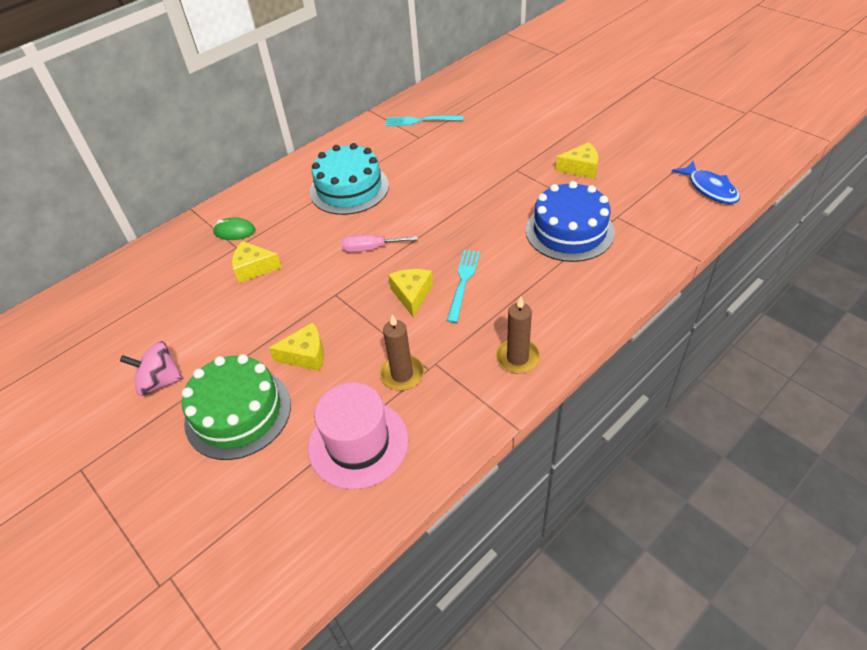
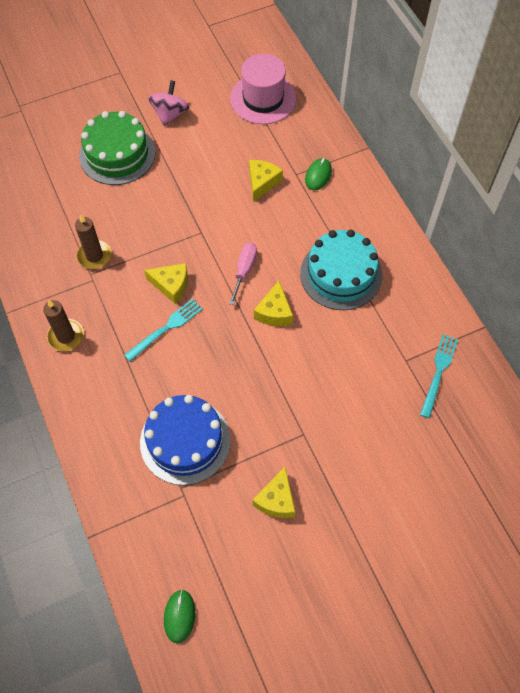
camera: 105 degrees right, 15 degrees up
yellow cheese [269,322,324,371] -> yellow cheese moved to [254,281,293,326]
pink hat [308,382,408,489] -> pink hat moved to [230,54,296,124]
turquoise fork [447,250,480,323] -> turquoise fork turned 75 degrees counterclockwise [124,299,203,361]
blue fish [672,161,740,204] -> green mouse [164,589,195,643]

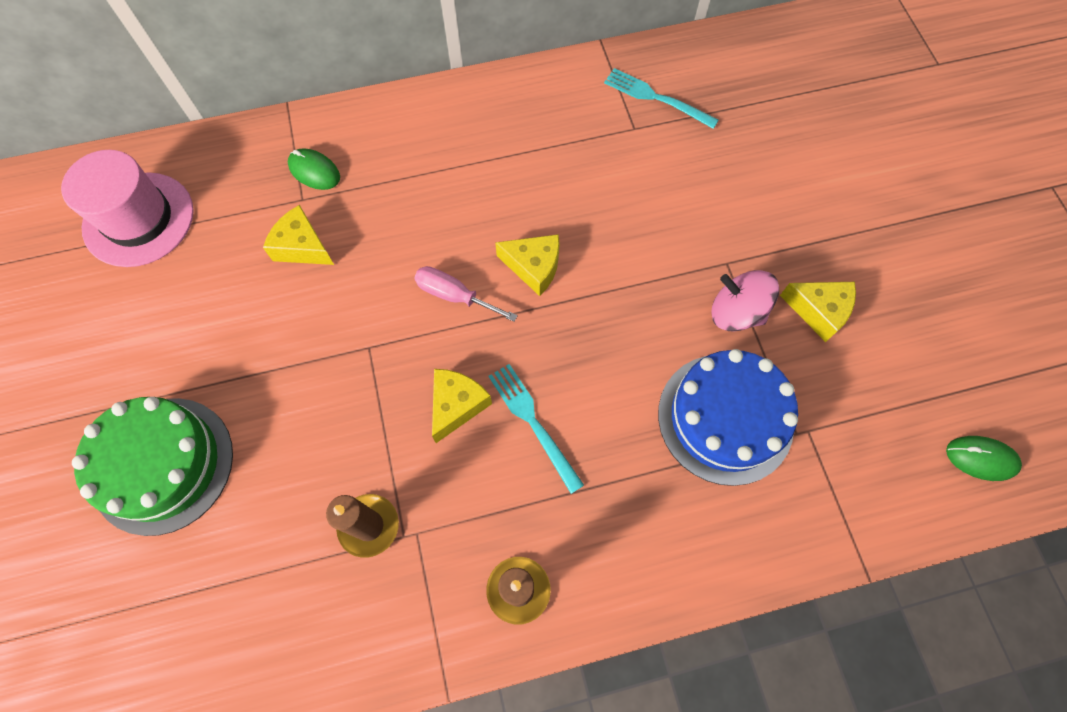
camera: 80 degrees left, 5 degrees up
pink spinning top [148,80,189,126] -> pink spinning top moved to [711,270,779,332]
turquoise cake [300,230,382,310] -> none

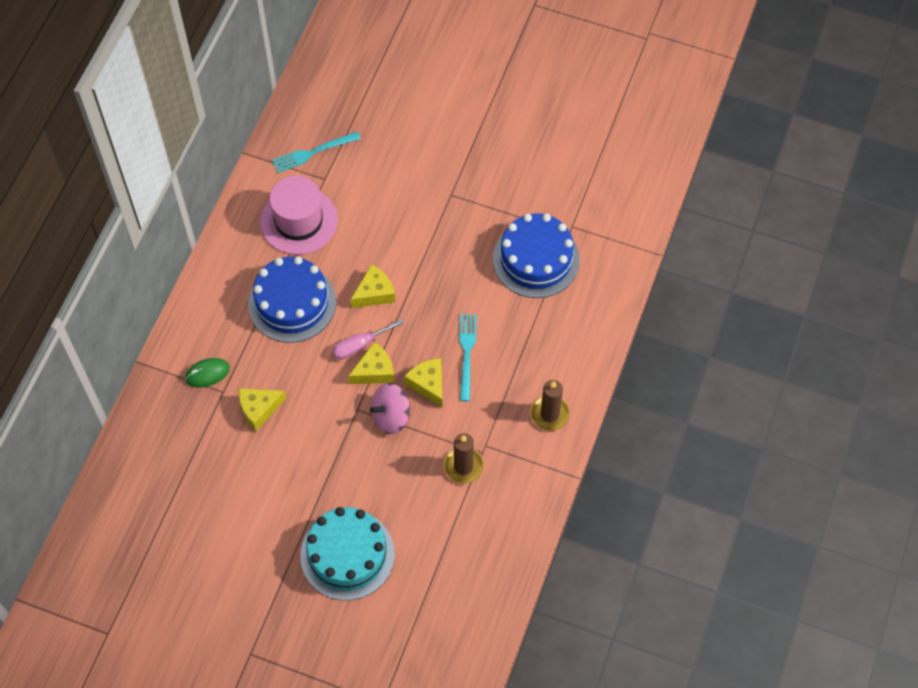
camera: 55 degrees left, 5 degrees down
pink hat [61,150,194,267] -> pink hat moved to [260,176,338,255]
green cake [72,397,233,536] -> turquoise cake [300,507,395,600]
turquoise fork [488,364,584,494] -> turquoise fork turned 90 degrees clockwise [459,314,477,401]
pink spinning top [711,270,779,332] -> pink spinning top moved to [370,383,410,434]
yellow cheese [780,282,856,342] -> yellow cheese moved to [348,342,395,384]
green mouse [946,436,1022,481] -> none
none -> blue cake [248,256,336,343]

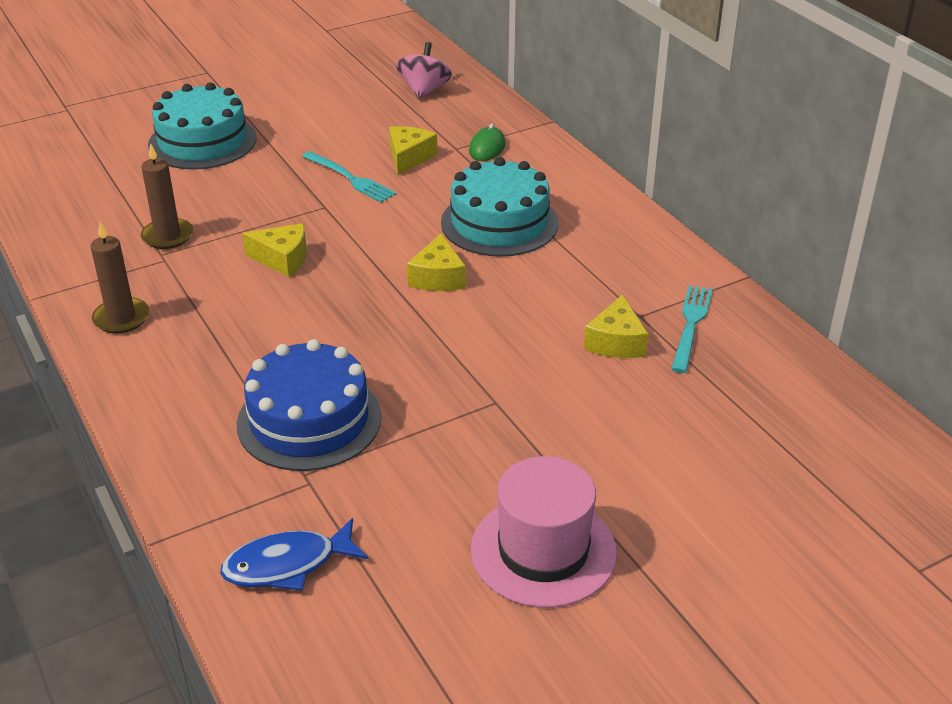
camera: 130 degrees right, 25 degrees down
blue cake [248,256,336,343] -> turquoise cake [441,157,559,257]
pink hat [260,176,338,255] -> pink hat moved to [471,456,617,608]
pink screwdriver [332,319,404,360] -> none
yellow cheese [348,342,395,384] -> yellow cheese moved to [584,294,648,358]
pink spinning top [370,383,410,434] -> pink spinning top moved to [396,42,452,100]
turquoise fork [459,314,477,401] -> turquoise fork moved to [302,151,396,203]
none -> blue fish [220,518,368,591]

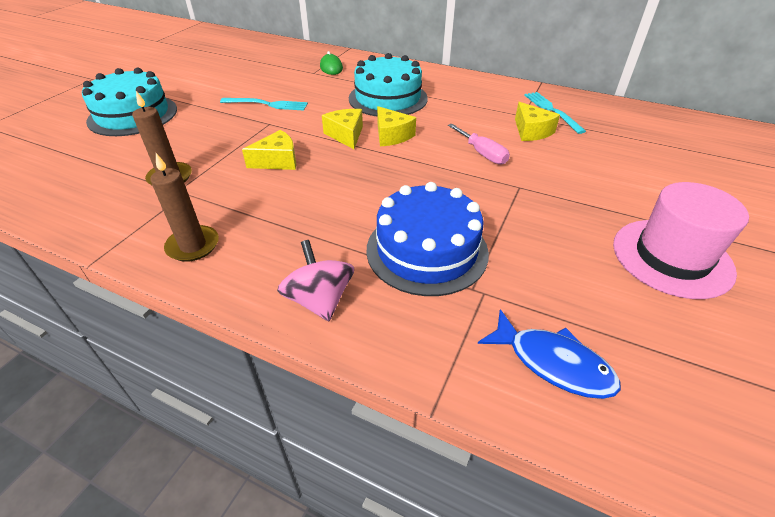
camera: 35 degrees left, 5 degrees up
blue fish [220,518,368,591] -> blue fish turned 90 degrees counterclockwise [478,309,621,399]
yellow cheese [389,126,437,175] -> yellow cheese moved to [322,109,363,149]
pink spinning top [396,42,452,100] -> pink spinning top moved to [277,240,354,321]
none -> pink screwdriver [448,124,510,165]

